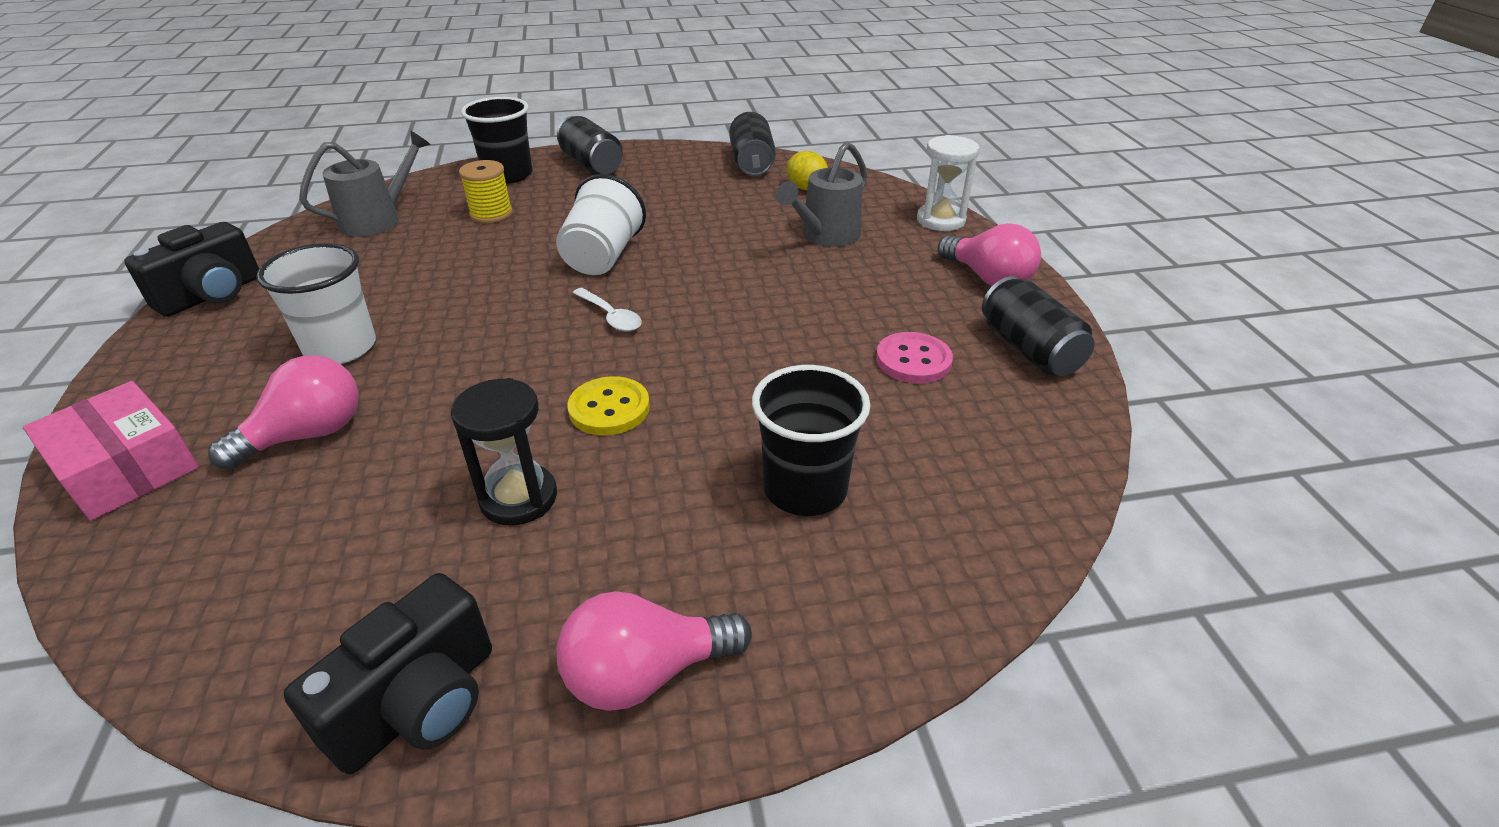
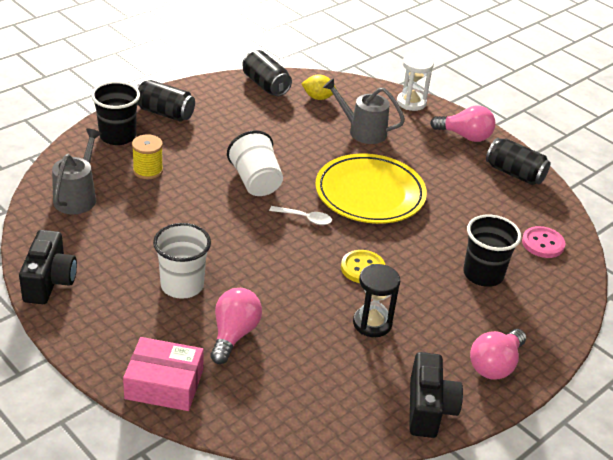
camera: 35 degrees left, 0 degrees up
grey watering can [776,141,867,247] -> grey watering can turned 105 degrees clockwise [323,78,405,144]
pink button [876,332,953,383] -> pink button moved to [522,226,565,258]
none -> yellow plate [315,154,427,224]

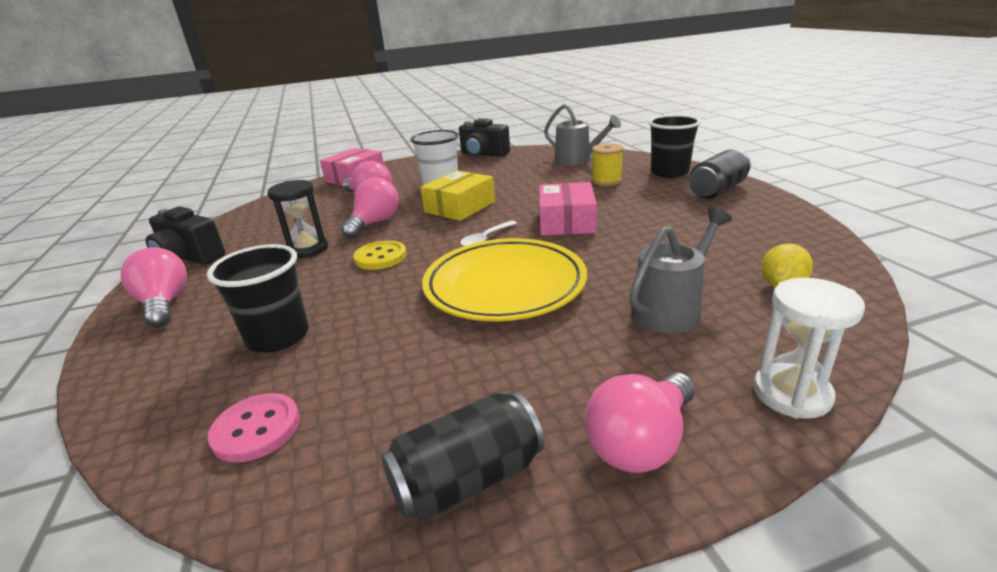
camera: 120 degrees right, 10 degrees down
white cup [227,130,283,196] -> pink box [539,182,597,235]
black can [242,50,292,96] -> none
none -> pink light bulb [341,177,399,239]
none -> yellow box [420,170,495,221]

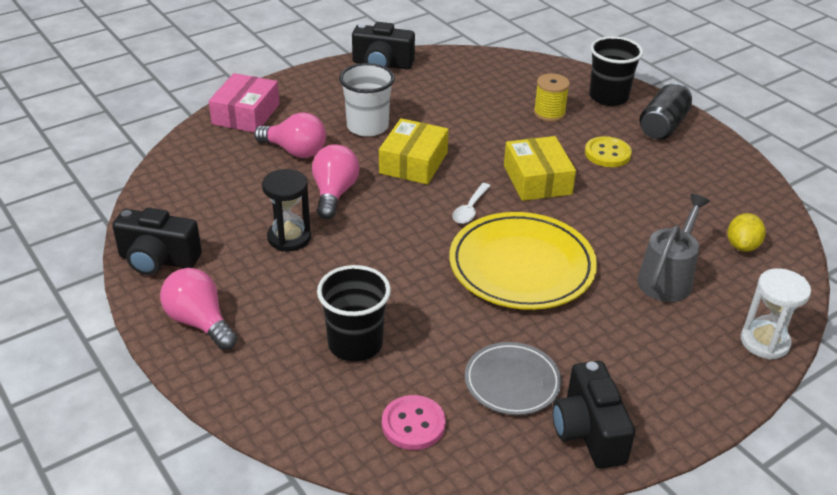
camera: 20 degrees left, 10 degrees up
yellow button [353,241,407,270] -> yellow button moved to [585,136,632,167]
black can [381,391,544,521] -> black camera [552,361,635,469]
pink box [539,182,597,235] -> yellow box [504,136,576,201]
grey watering can [544,104,621,165] -> none
pink light bulb [585,372,695,473] -> none
none -> grey plate [465,342,562,415]

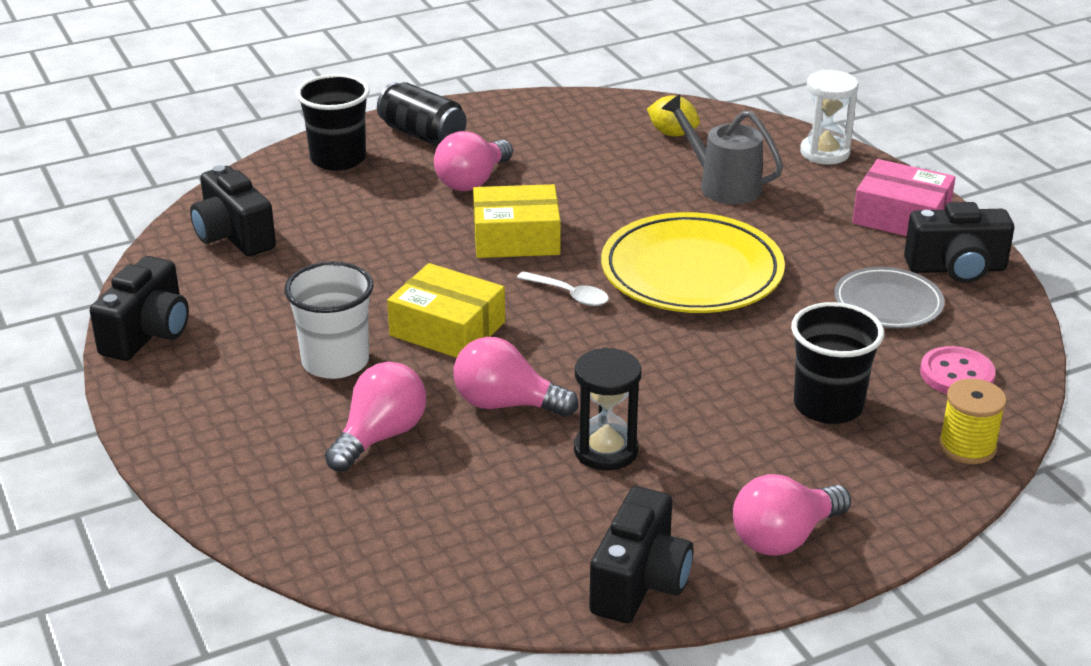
camera: 80 degrees left, 5 degrees down
pink box [209,73,280,132] -> pink box moved to [852,159,955,236]
yellow spool [534,73,570,122] -> yellow spool moved to [939,379,1007,464]
yellow button [585,136,632,167] -> pink light bulb [434,131,513,191]
none -> black camera [190,165,276,256]

